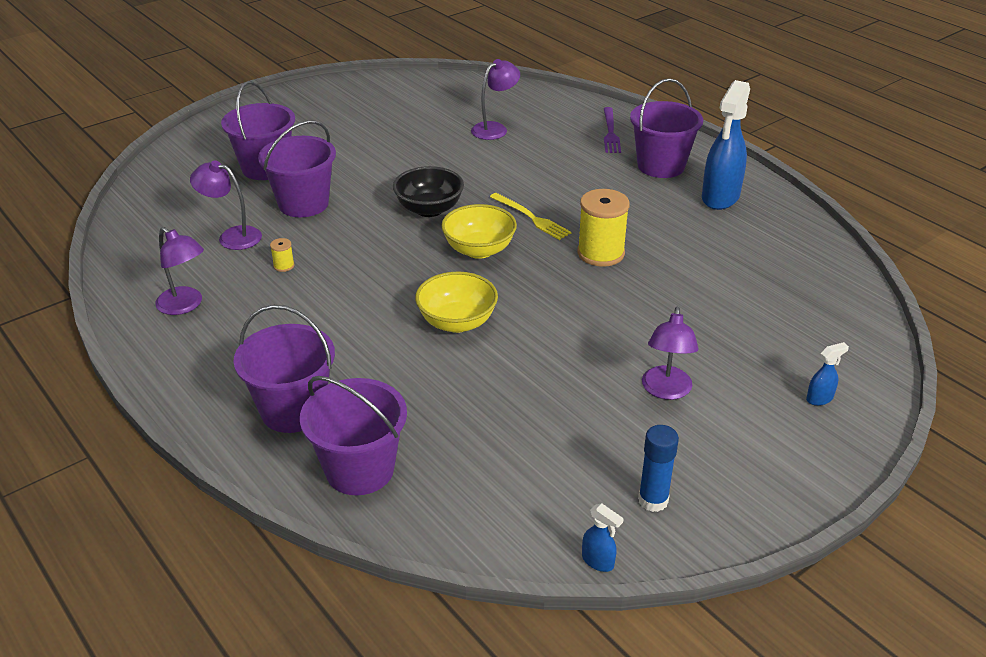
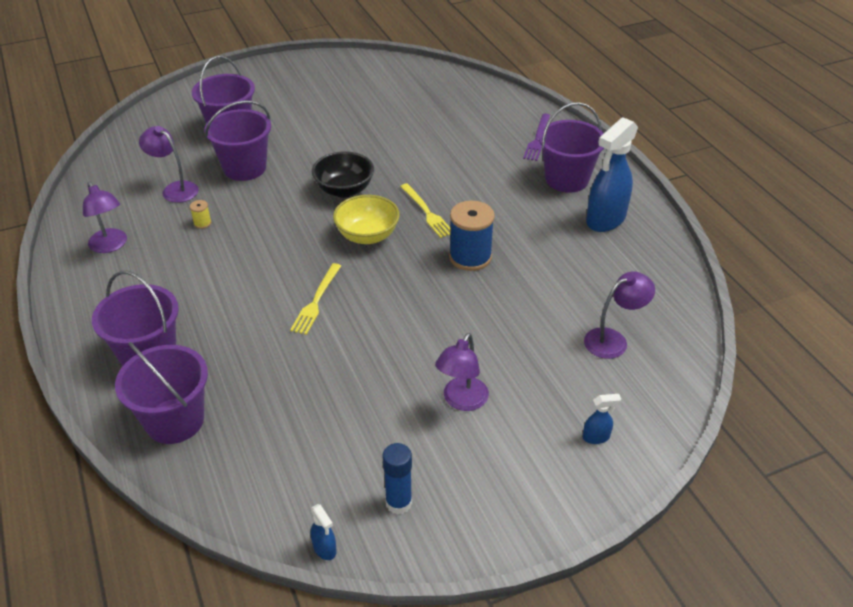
camera: 15 degrees right, 5 degrees up
yellow bowl [415,272,498,333] -> yellow fork [290,263,341,335]
purple lamp [471,59,520,140] -> purple lamp moved to [584,272,655,359]
yellow spool [577,189,630,267] -> blue spool [449,201,495,271]

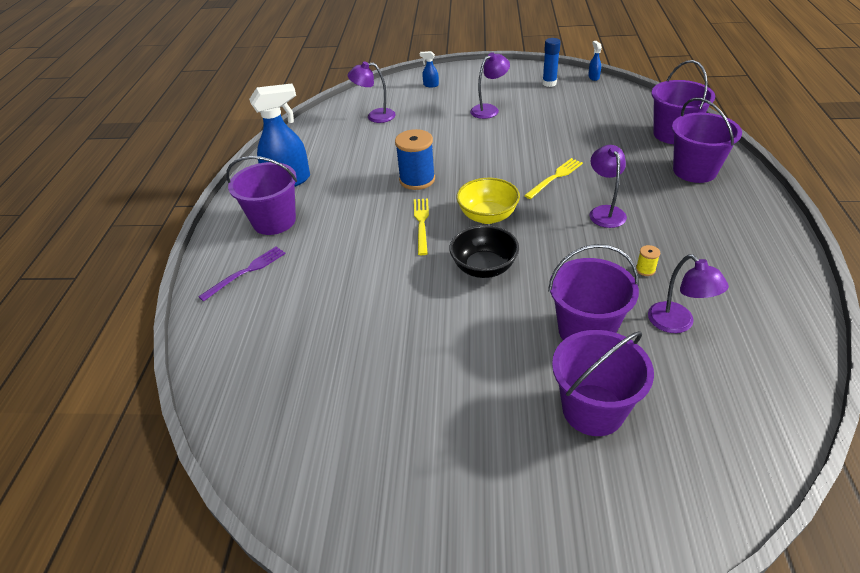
camera: 150 degrees left, 0 degrees up
purple lamp [83,182,127,253] -> purple lamp moved to [590,145,627,228]

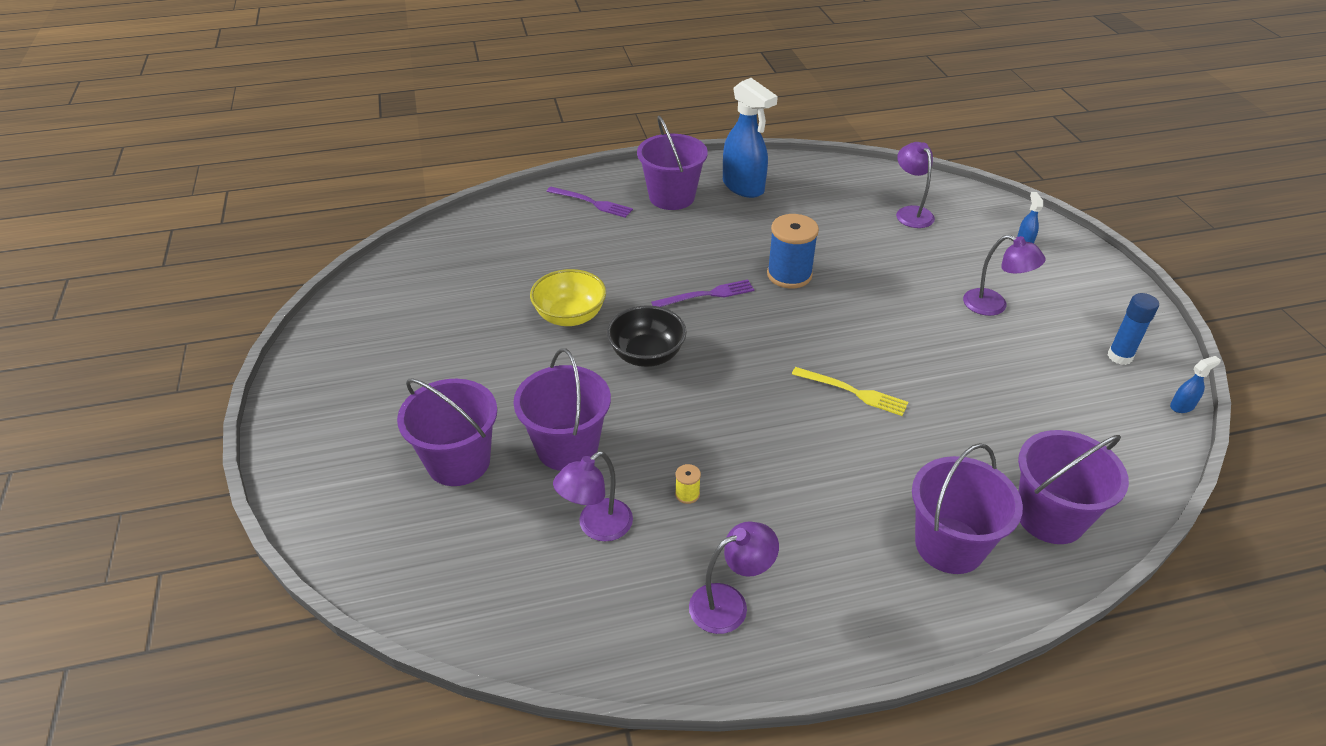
camera: 70 degrees right, 0 degrees up
yellow fork [414,198,429,255] -> purple fork [651,279,755,307]
yellow bowl [457,178,520,224] -> yellow bowl moved to [530,269,606,326]
purple lamp [590,145,627,228] -> purple lamp moved to [689,521,779,634]

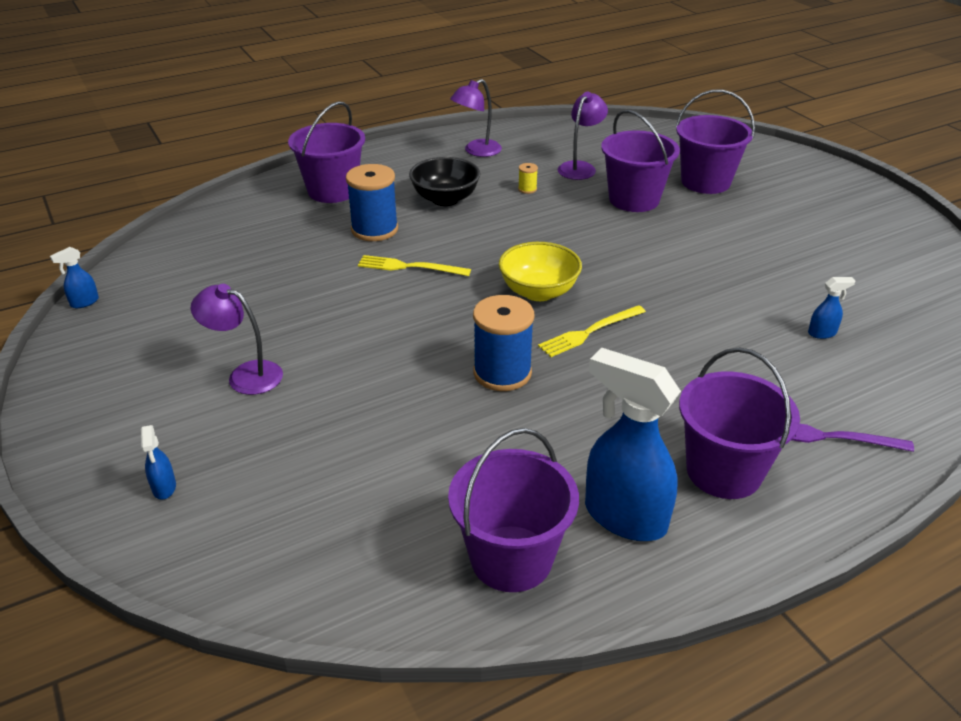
camera: 165 degrees right, 5 degrees down
yellow bowl [530,269,606,326] -> yellow bowl moved to [499,242,582,301]
black bowl [607,305,687,367] -> black bowl moved to [409,157,480,206]
purple fork [651,279,755,307] -> yellow fork [538,305,646,357]
purple lamp [896,142,935,228] -> none
purple bucket [1018,430,1129,544] -> purple bucket moved to [448,428,579,592]
blue glue stick [1108,293,1159,365] -> none
none -> blue spool [346,164,398,241]
none -> blue spray bottle [808,277,855,339]

